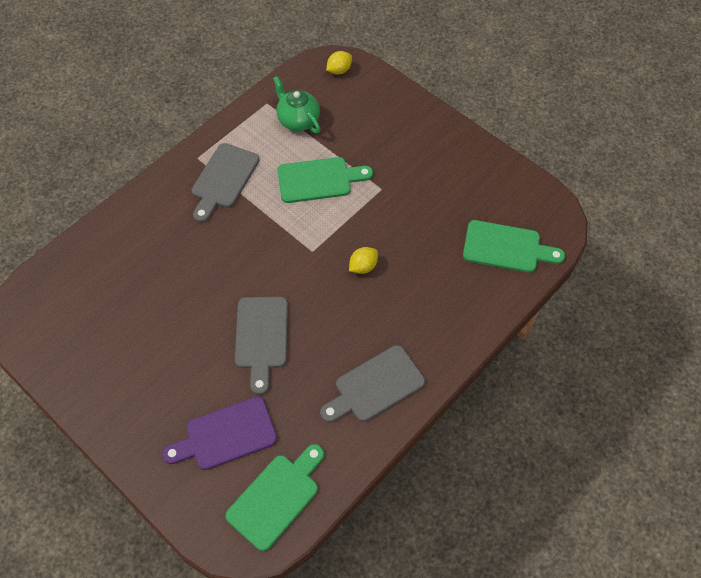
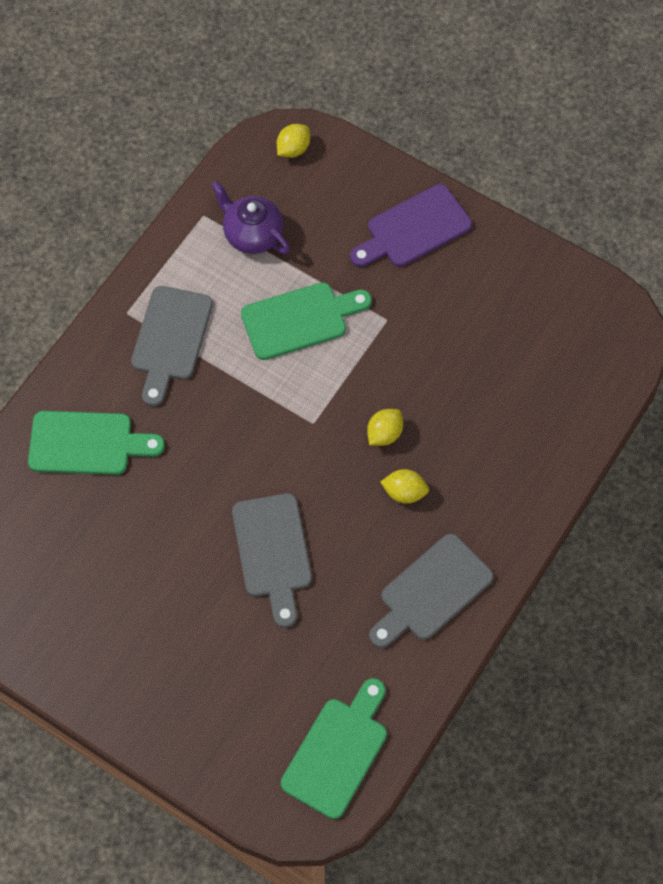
camera: 10 degrees left, 5 degrees up
purple cutting board [162,397,277,470] -> purple cutting board moved to [350,184,472,267]
green teapot [273,76,320,133] -> purple teapot [211,181,290,254]
green cutting board [463,220,565,273] -> green cutting board moved to [28,411,165,475]
none -> yellow lemon [380,469,429,504]

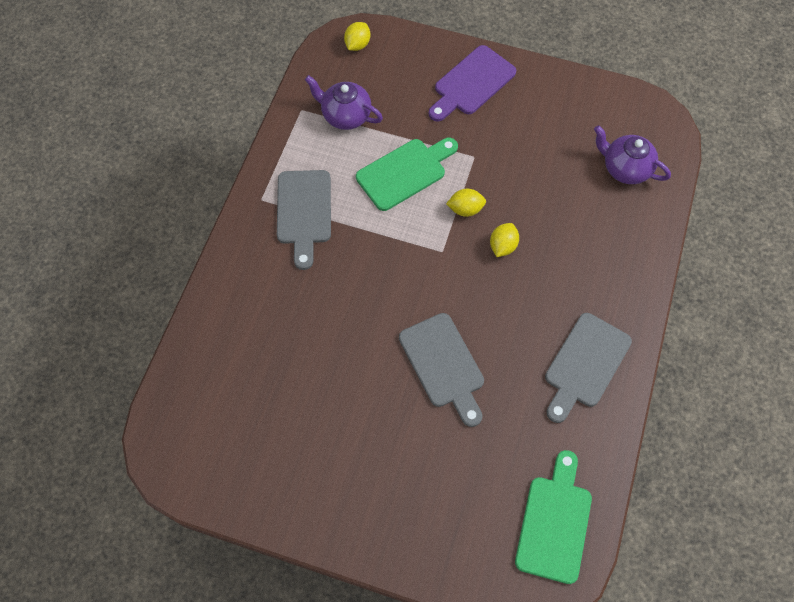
camera: 15 degrees left, 0 degrees up
green cutting board [28,411,165,475] -> none
yellow lemon [380,469,429,504] -> yellow lemon moved to [446,189,486,217]
none -> purple teapot [594,125,671,184]

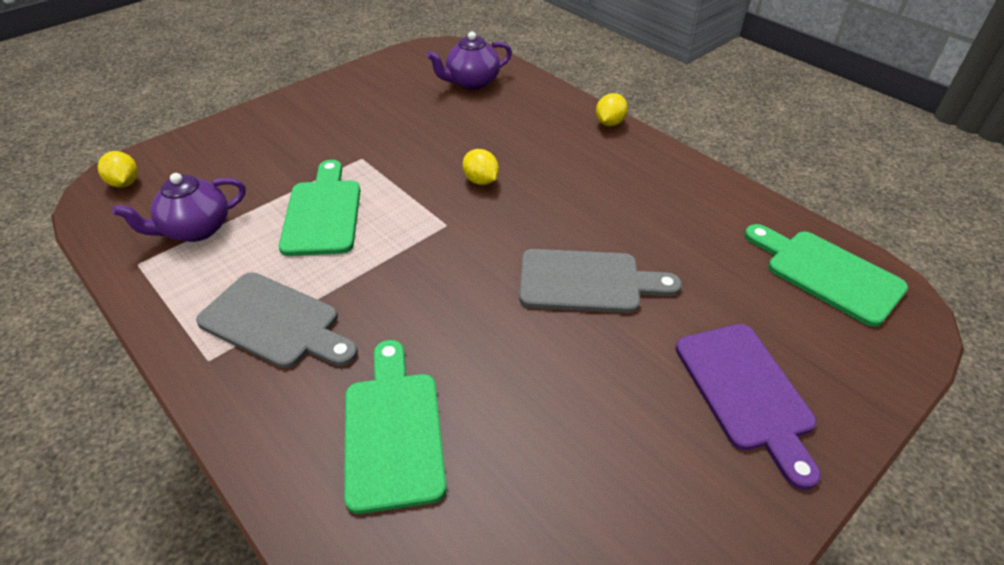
camera: 60 degrees left, 20 degrees down
purple cutting board [429,45,516,121] -> purple cutting board moved to [676,324,821,490]
yellow lemon [446,189,486,217] -> yellow lemon moved to [596,93,628,126]
grey cutting board [545,313,632,423] -> none
none -> green cutting board [344,340,447,514]

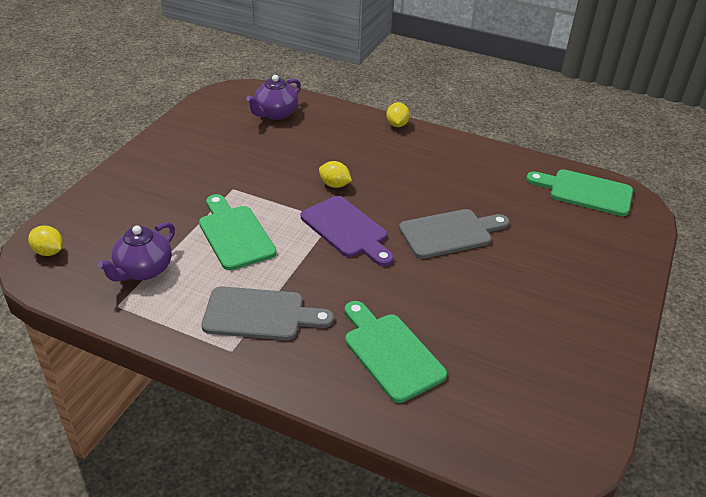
camera: 25 degrees left, 5 degrees down
purple cutting board [676,324,821,490] -> purple cutting board moved to [301,196,394,266]

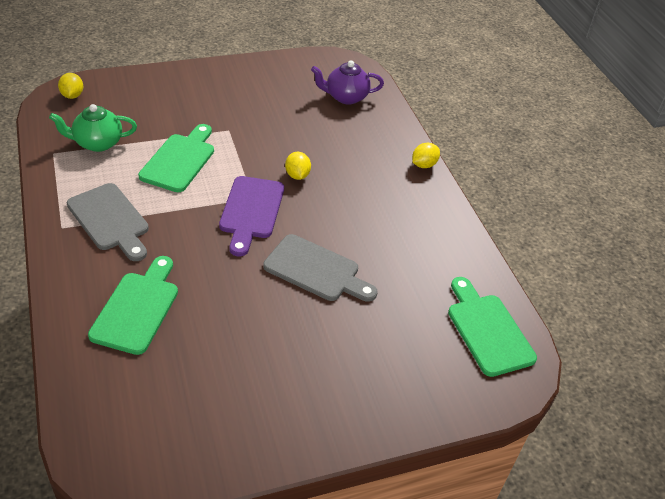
camera: 45 degrees right, 5 degrees up
purple teapot [97,222,175,282] -> green teapot [49,104,137,152]

